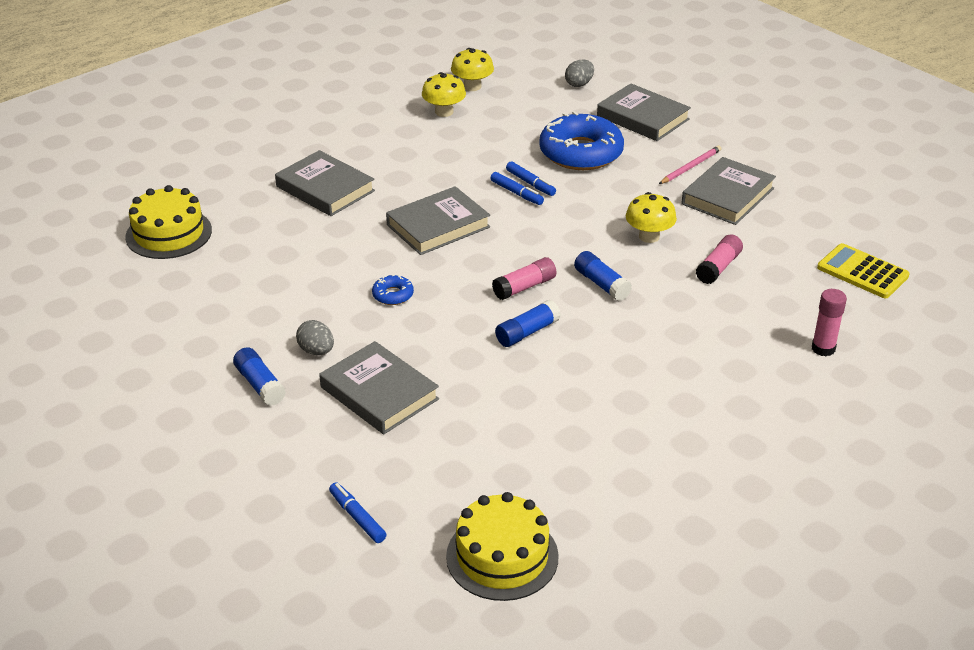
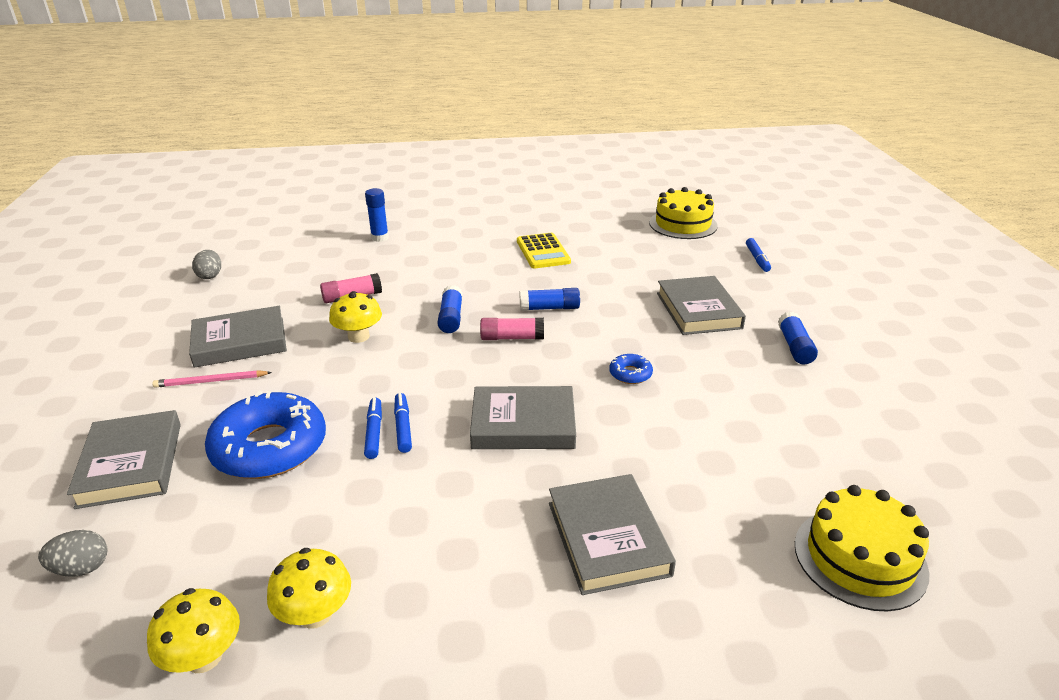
camera: 145 degrees left, 5 degrees down
grey egg [296,320,334,355] -> grey egg moved to [192,250,221,279]
pink glue stick [812,289,847,356] -> blue glue stick [365,188,389,242]
yellow calculator [817,243,910,298] -> yellow calculator moved to [517,233,571,268]

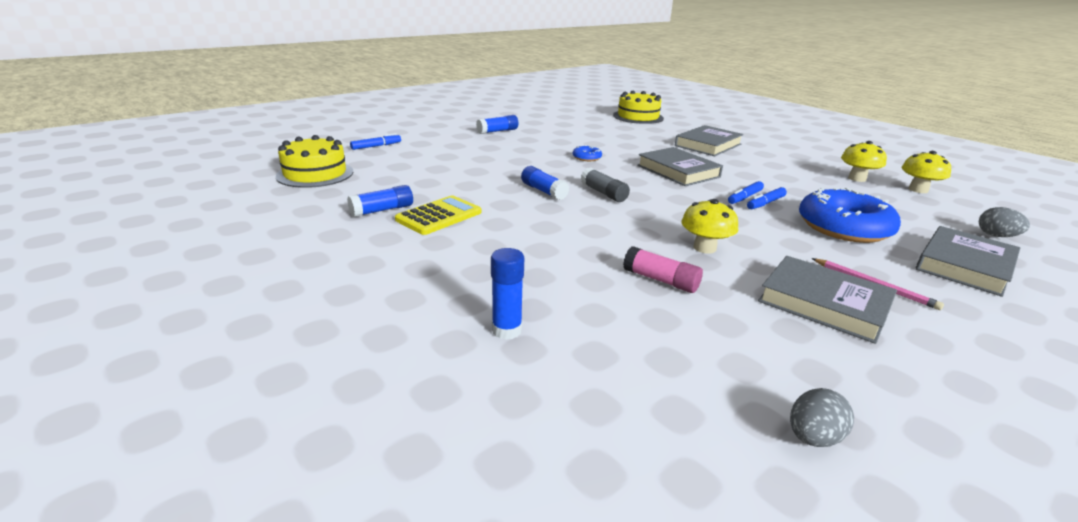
camera: 125 degrees left, 5 degrees down
blue glue stick [437,285,463,333] -> blue glue stick moved to [347,185,413,217]
pink glue stick [480,318,544,340] -> grey glue stick [581,167,630,202]
grey book [657,276,746,335] -> none

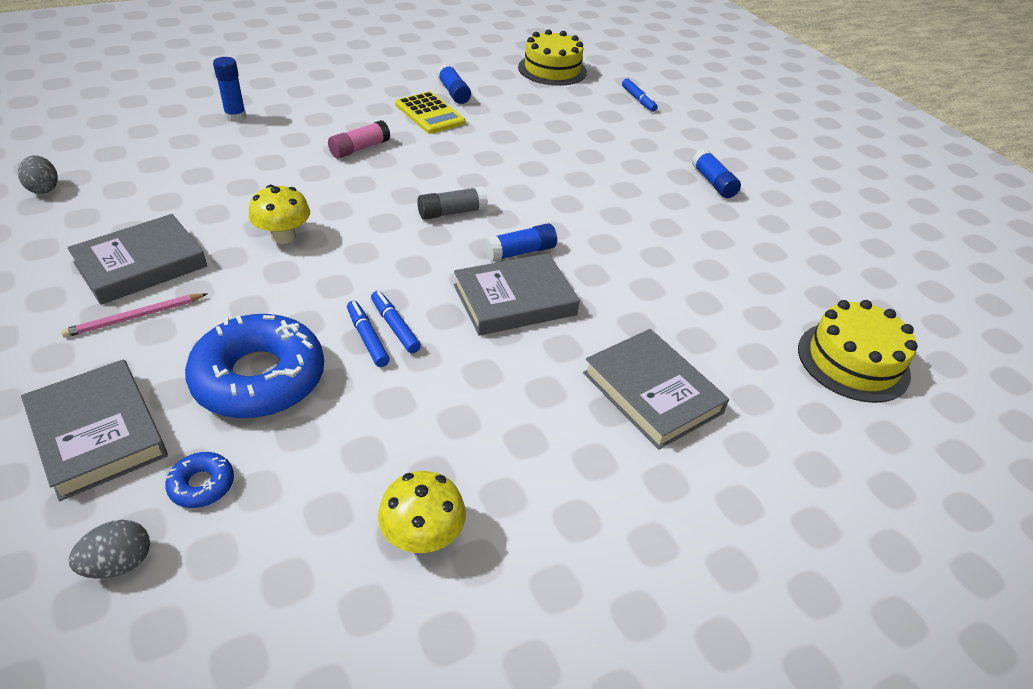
camera: 100 degrees right, 15 degrees up
blue glue stick [521,166,569,200] -> blue glue stick moved to [484,223,557,262]
blue donut [573,145,602,161] -> blue donut moved to [165,452,234,508]
pink glue stick [623,246,703,293] -> pink glue stick moved to [328,120,390,159]
yellow mushroom [901,151,951,193] -> none

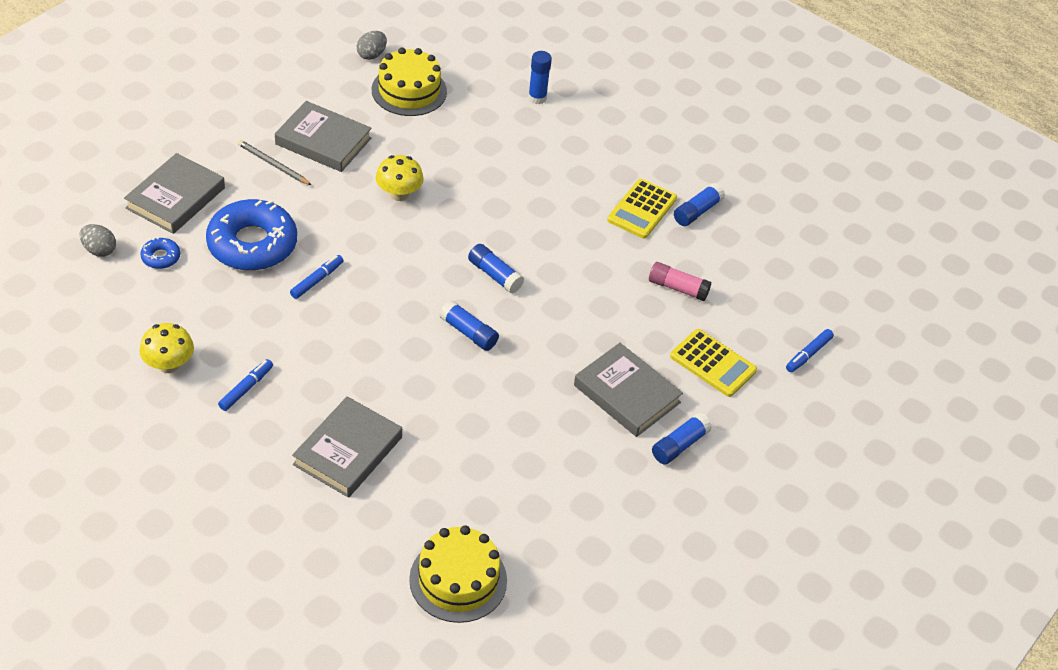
camera: 65 degrees right, 5 degrees up
pink pencil [61,293,207,338] -> grey pencil [238,140,311,185]
pink glue stick [328,120,390,159] -> pink glue stick moved to [649,262,712,301]
blue marker [371,291,421,353] -> blue marker moved to [218,359,273,411]
grey glue stick [417,186,488,219] -> blue glue stick [468,244,524,294]
grey book [454,253,580,335] -> grey book moved to [574,343,683,437]
yellow cake [518,29,587,86] -> yellow cake moved to [372,48,447,116]
none -> yellow calculator [670,329,757,397]

